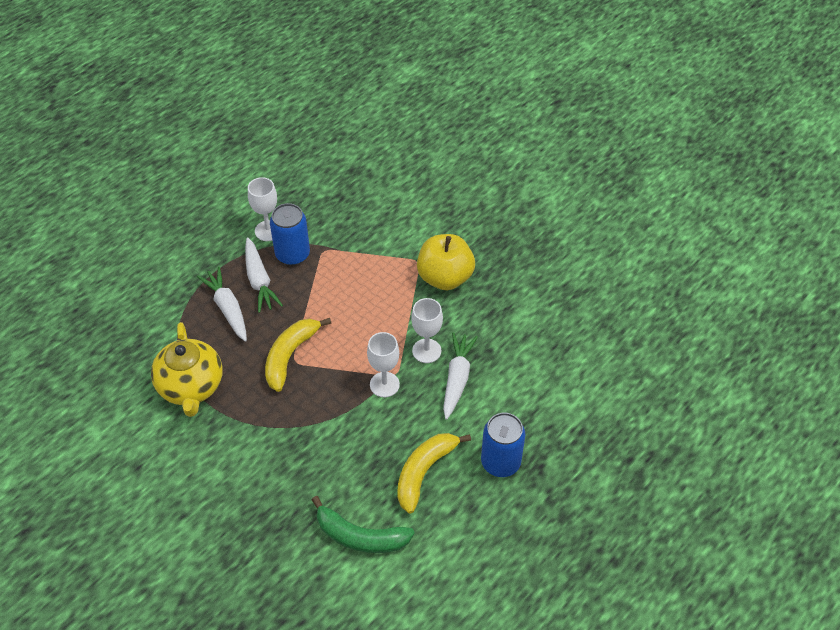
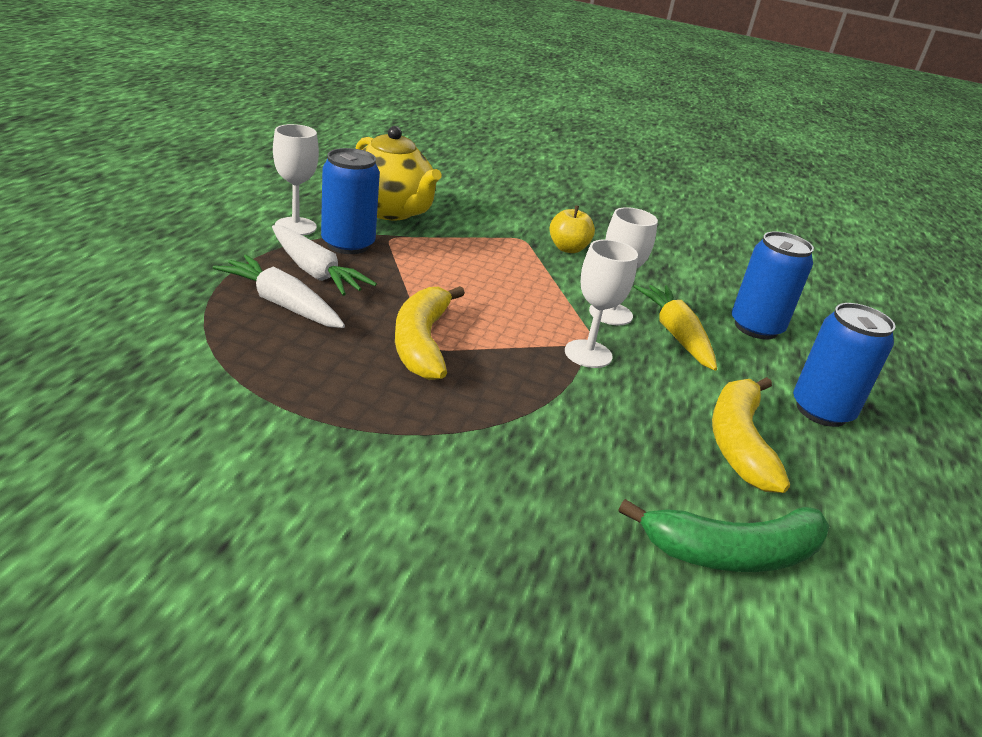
camera: 30 degrees left, 20 degrees down
yellow teapot [151,322,223,417] -> yellow teapot moved to [355,126,441,220]
yellow apple [417,234,475,290] -> yellow apple [550,205,595,253], size x0.56
white carrot [443,332,478,420] -> yellow carrot [633,285,717,371]
none -> blue can [732,231,814,339]

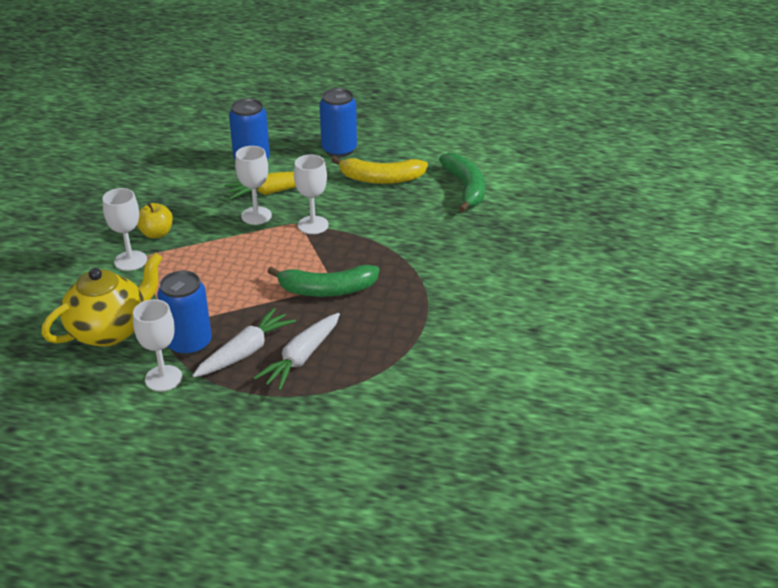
camera: 90 degrees left, 5 degrees up
yellow banana [395,286,465,380] -> green banana [267,265,379,297]
none -> white goblet [102,188,147,271]

